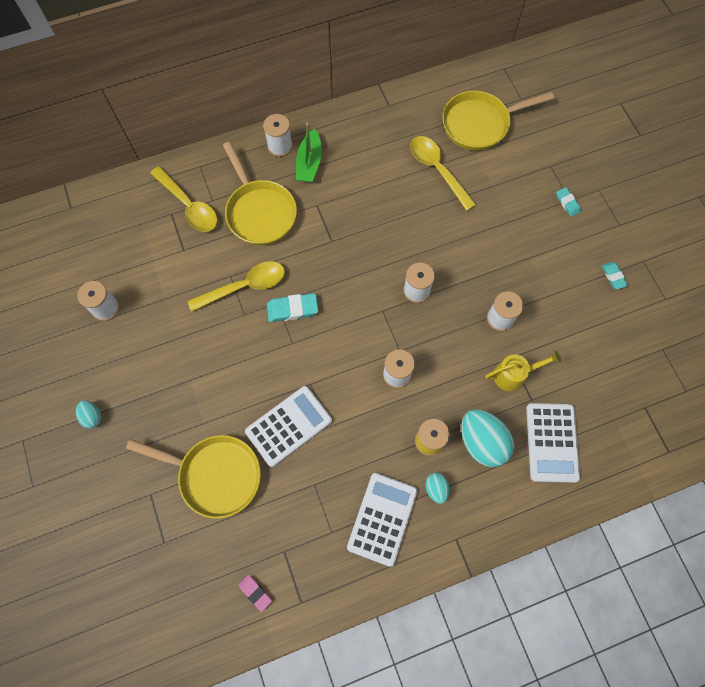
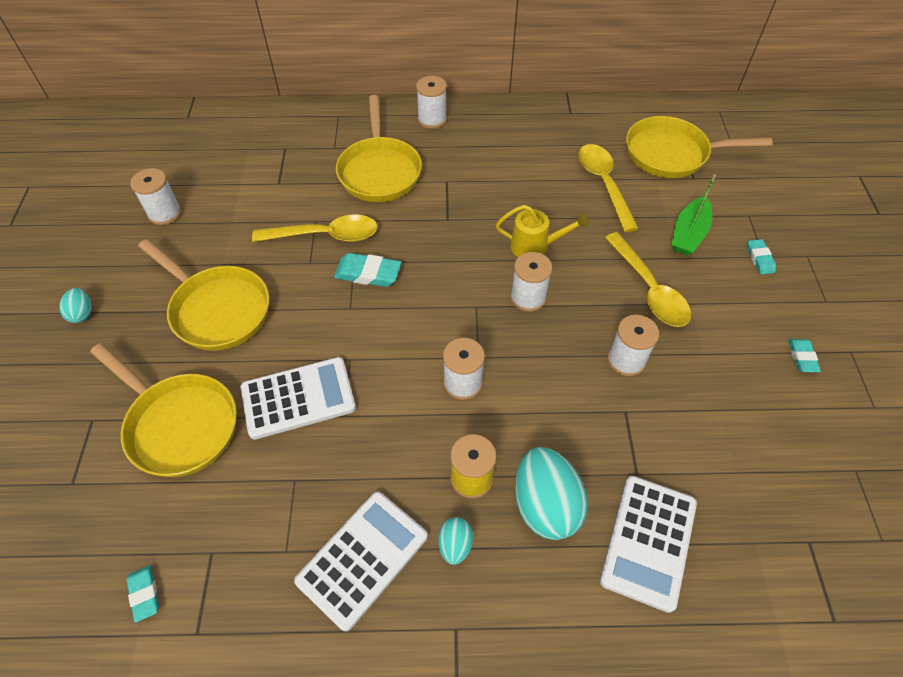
camera: 20 degrees right, 15 degrees down
yellow spoon [150,166,218,232] -> yellow spoon moved to [605,232,691,327]
pink eraser [239,574,272,612] -> turquoise eraser [127,565,159,623]
green boat [296,123,322,182] -> green boat moved to [671,174,716,255]
yellow watering can [485,351,561,391] -> yellow watering can moved to [496,205,589,257]
none -> yellow pan [138,239,269,351]

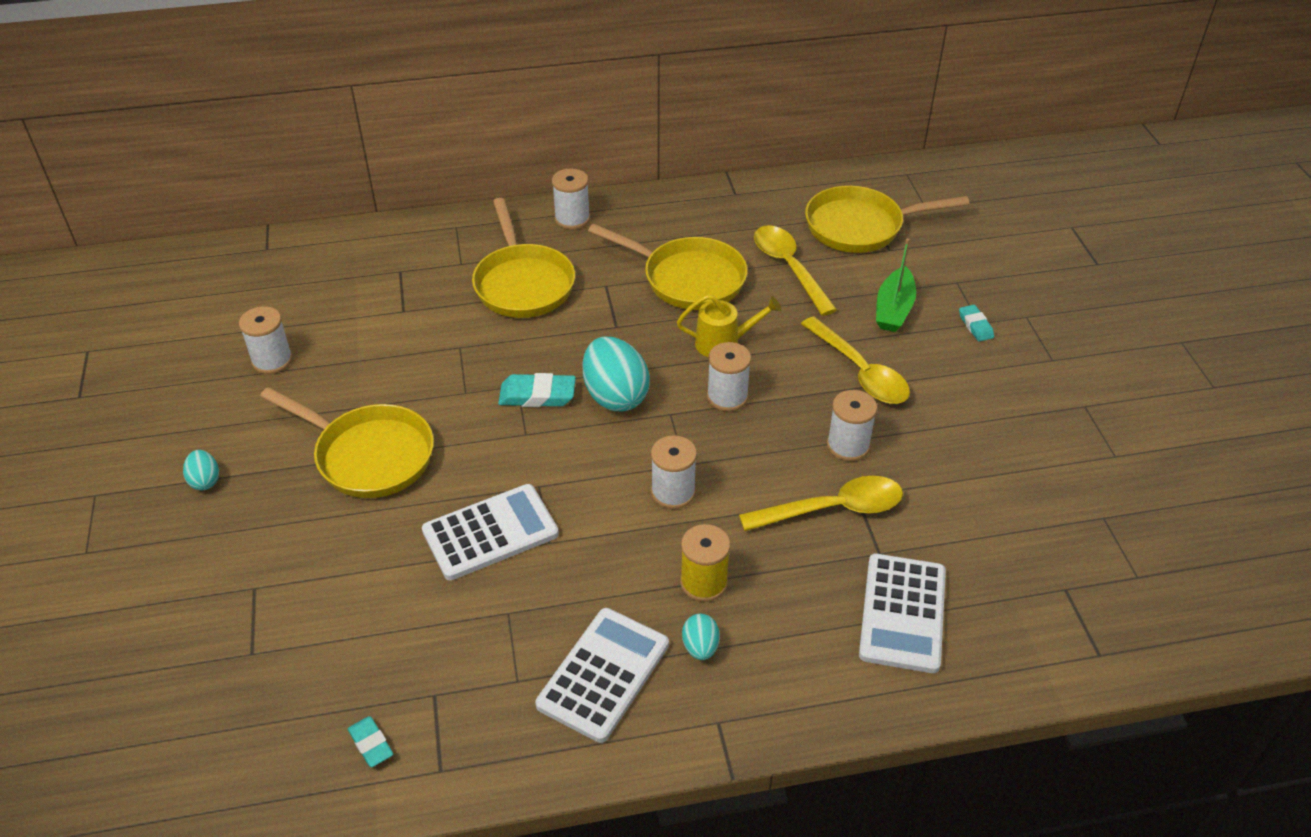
camera: 10 degrees left, 10 degrees down
yellow pan [90,343,237,477] -> yellow pan moved to [588,224,748,310]
yellow spoon [252,214,378,242] -> yellow spoon moved to [739,476,903,531]
turquoise egg [515,447,588,540] -> turquoise egg moved to [583,337,650,411]
turquoise eraser [788,339,821,372] -> none

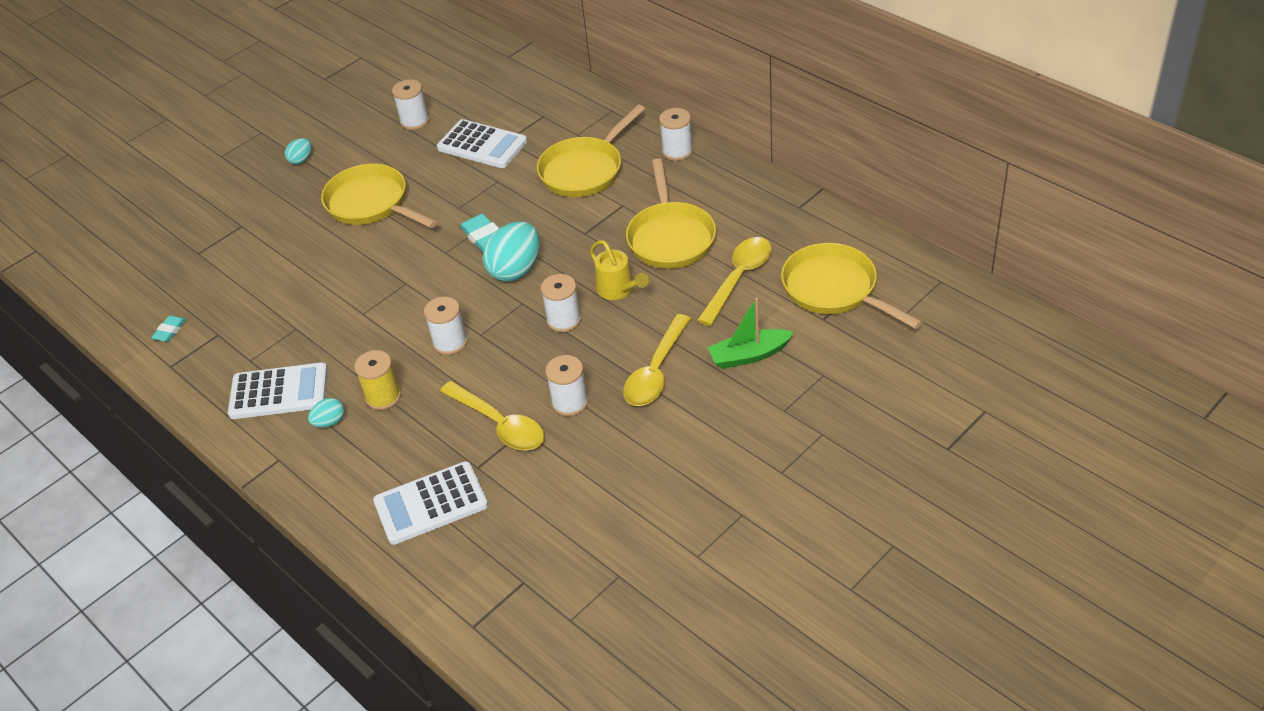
camera: 60 degrees right, 0 degrees up
yellow pan [260,387,434,498] -> yellow pan turned 135 degrees clockwise [321,164,437,228]
white calculator [422,484,559,580] -> white calculator moved to [437,119,527,168]
turquoise eraser [959,305,994,341] -> none

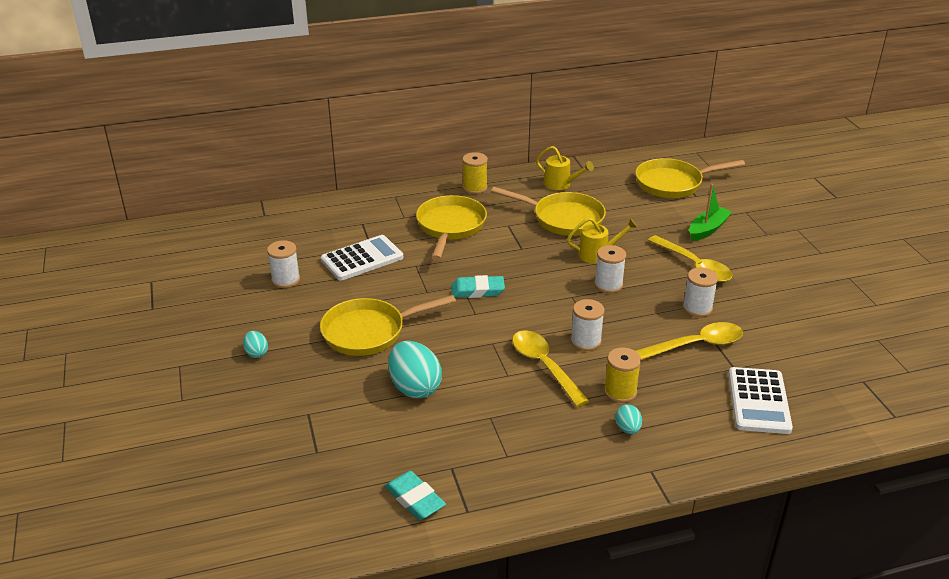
camera: 65 degrees left, 10 degrees down
turquoise eraser [151,315,187,342] -> turquoise eraser [385,471,446,520], size x1.63
white calculator [228,362,328,419] -> none
turquoise egg [483,222,539,282] -> turquoise egg moved to [388,341,442,398]
yellow pan [537,104,645,197] -> yellow pan turned 150 degrees counterclockwise [416,195,487,260]
white spool [659,108,693,161] -> yellow spool [462,152,488,194]
yellow spoon [697,237,772,326] -> yellow spoon moved to [512,330,589,407]
green boat [707,298,794,369] -> green boat turned 150 degrees counterclockwise [689,184,732,241]
none -> yellow watering can [536,146,594,190]

